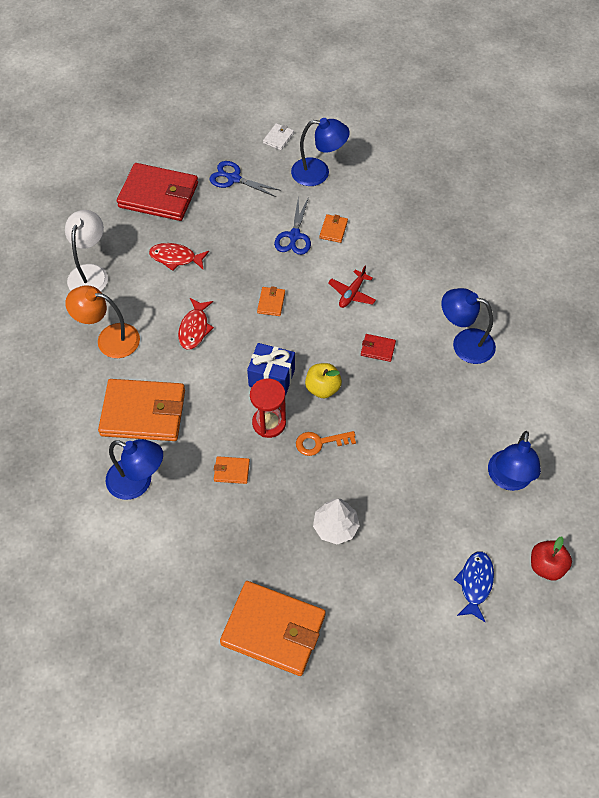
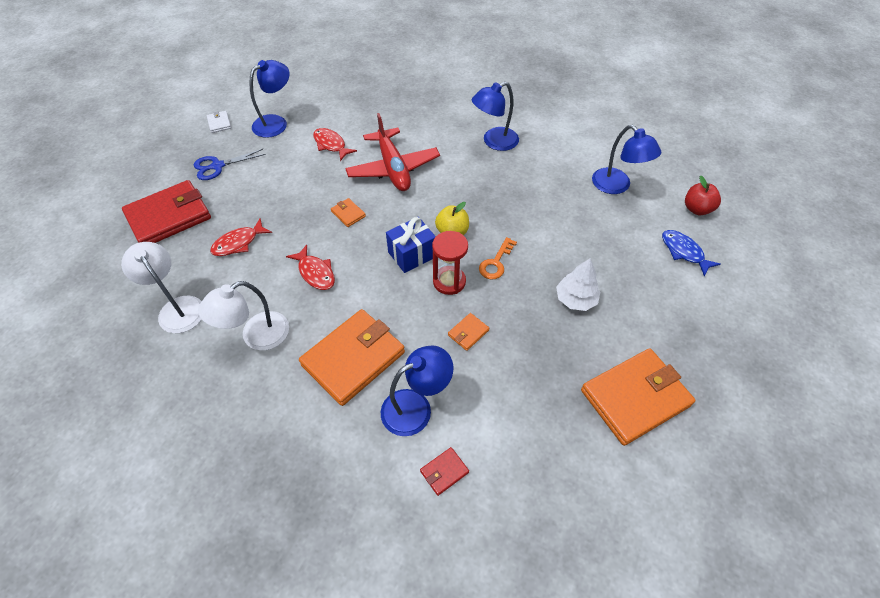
camera: 50 degrees left, 5 degrees down
orange lamp [65,285,140,358] -> white lamp [198,281,289,350]
blue scissors [274,197,311,255] -> none
orange wallet [319,214,348,243] -> red fish [313,128,357,161]
red plane [328,265,376,308] -> red plane [345,113,440,191], size x2.03
red wallet [361,334,396,362] -> red wallet moved to [420,447,469,496]

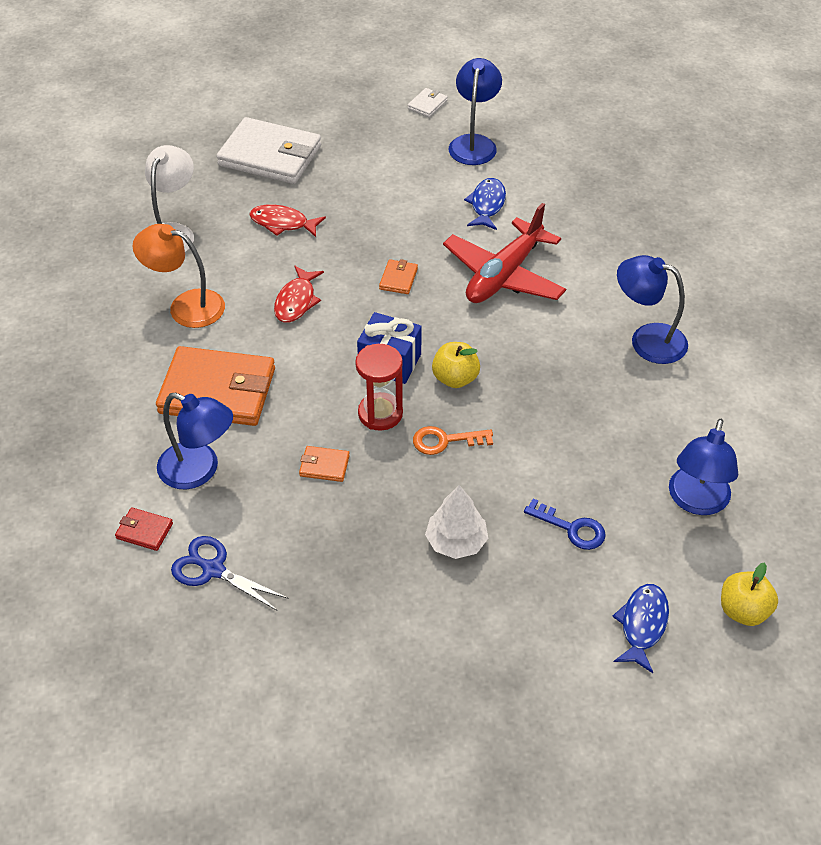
camera: 55 degrees right, 5 degrees down
red wallet [122,180,211,243] -> white wallet [217,117,321,184]
blue scissors [194,149,266,180] -> blue scissors moved to [171,536,289,611]
white lamp [198,281,289,350] -> orange lamp [132,224,225,328]
blue lamp [249,60,290,138] -> blue lamp turned 90 degrees counterclockwise [449,58,502,165]
red fish [313,128,357,161] -> blue fish [464,178,506,230]
orange wallet [581,348,695,446] -> none
red apple [685,175,721,215] -> yellow apple [721,563,778,626]
none -> blue key [524,498,606,550]

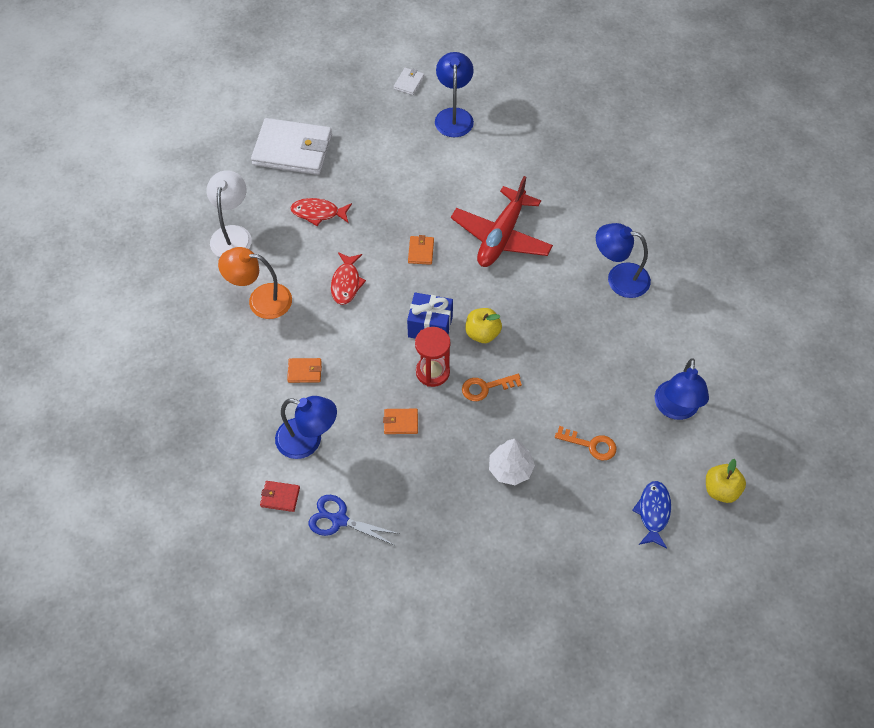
camera: 10 degrees left, 10 degrees up
orange wallet [156,346,275,426] -> orange wallet [287,358,322,383], size x0.42
blue fish [464,178,506,230] -> none
blue key [524,498,606,550] -> orange key [555,426,616,460]

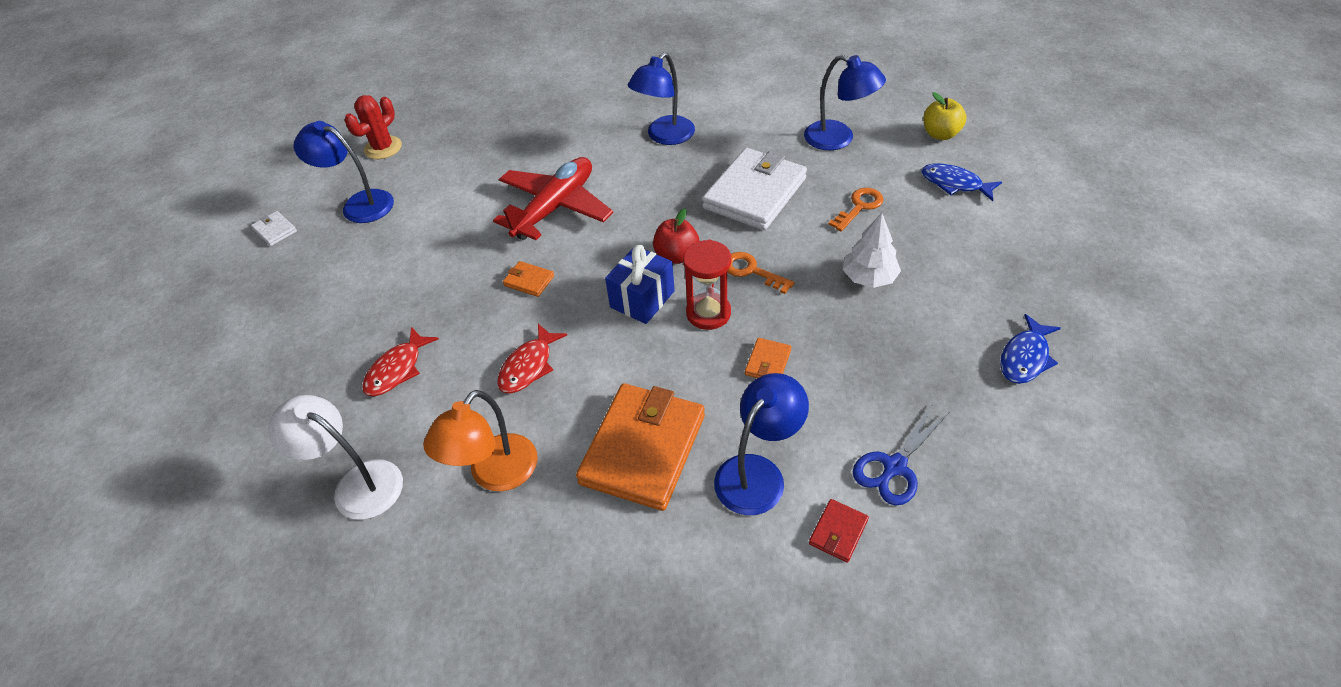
camera: 65 degrees left, 10 degrees down
white wallet [251,118,332,175] -> white wallet moved to [702,148,807,230]
orange wallet [287,358,322,383] -> orange wallet [576,383,705,511], size x2.40
red fish [331,252,366,305] -> red fish turned 90 degrees clockwise [497,324,567,393]
red plane [451,176,553,267] -> red plane turned 105 degrees counterclockwise [493,157,613,240]
orange key [462,374,522,401] -> orange key turned 120 degrees clockwise [727,252,795,294]
yellow apple [465,308,502,343] -> red apple [653,209,699,264]
none -> red cactus [344,95,402,159]
none -> blue fish [1000,314,1061,384]

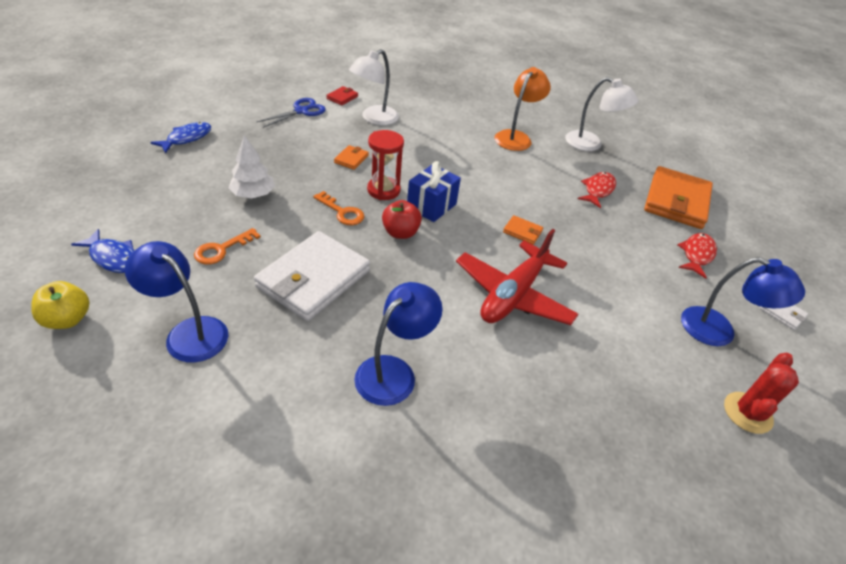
camera: 175 degrees right, 5 degrees down
red fish [497,324,567,393] -> red fish moved to [678,233,717,279]
orange wallet [576,383,705,511] -> orange wallet moved to [644,166,713,229]
blue lamp [714,373,809,515] -> white lamp [349,49,399,125]

